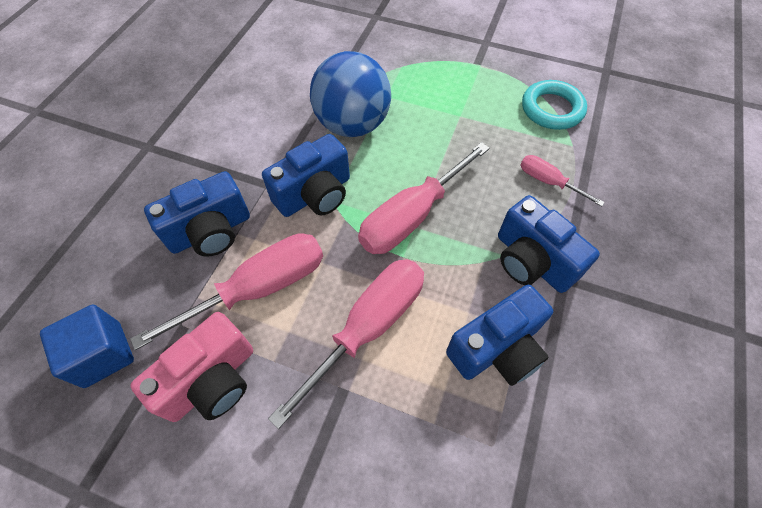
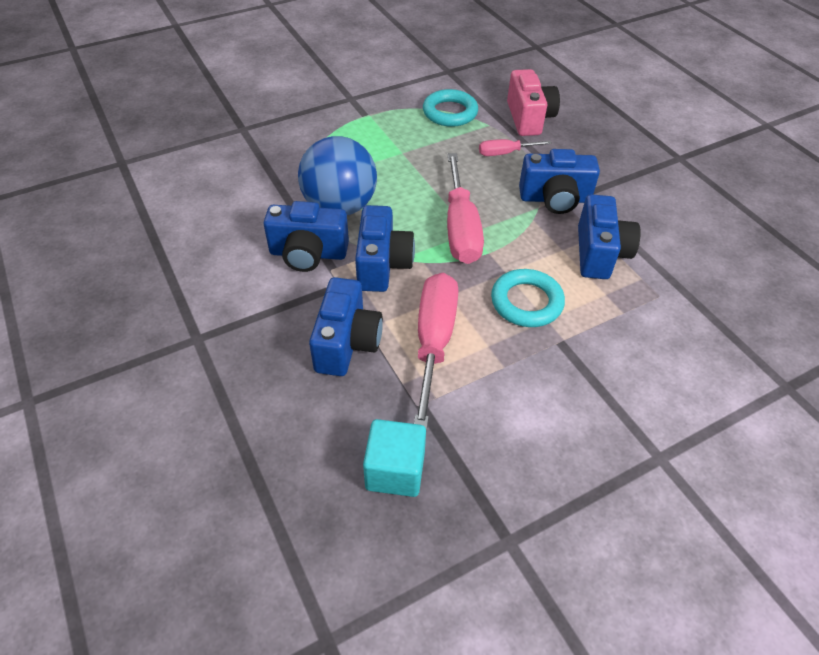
camera: 50 degrees left, 10 degrees down
blue cube [40,305,134,388] -> turquoise cube [363,419,426,497]
pink camera [130,312,253,422] -> pink camera moved to [507,69,560,136]
pink screwdriver [268,259,424,429] -> turquoise ring [491,269,565,327]
none -> blue camera [264,201,349,272]

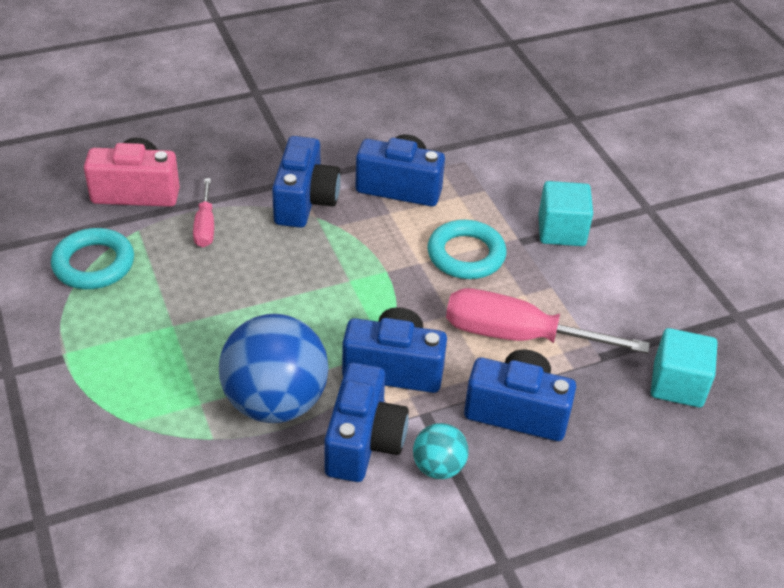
camera: 85 degrees left, 5 degrees down
pink screwdriver [447,153,484,264] -> none
none -> turquoise ball [413,423,469,479]
none -> turquoise cube [539,181,593,246]

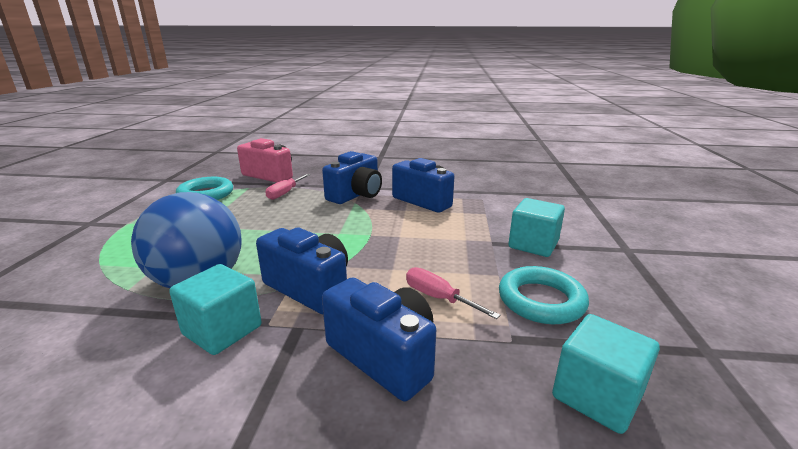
camera: 30 degrees right, 20 degrees down
blue camera [324,362,409,482] -> turquoise cube [169,264,262,355]
turquoise ball [413,423,469,479] -> none
turquoise ring [427,220,506,279] -> turquoise ring moved to [499,266,589,324]
pink screwdriver [446,288,650,354] -> pink screwdriver [406,267,501,319], size x0.52

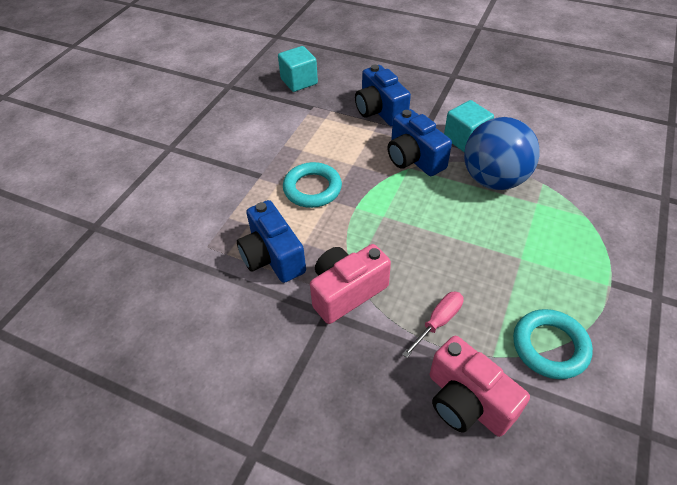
camera: 160 degrees left, 25 degrees up
blue camera [322,151,382,204] -> pink camera [310,244,391,324]
pink screwdriver [406,267,501,319] -> none
turquoise ring [499,266,589,324] -> turquoise ring moved to [283,162,342,208]
turquoise cube [509,198,565,257] -> none

